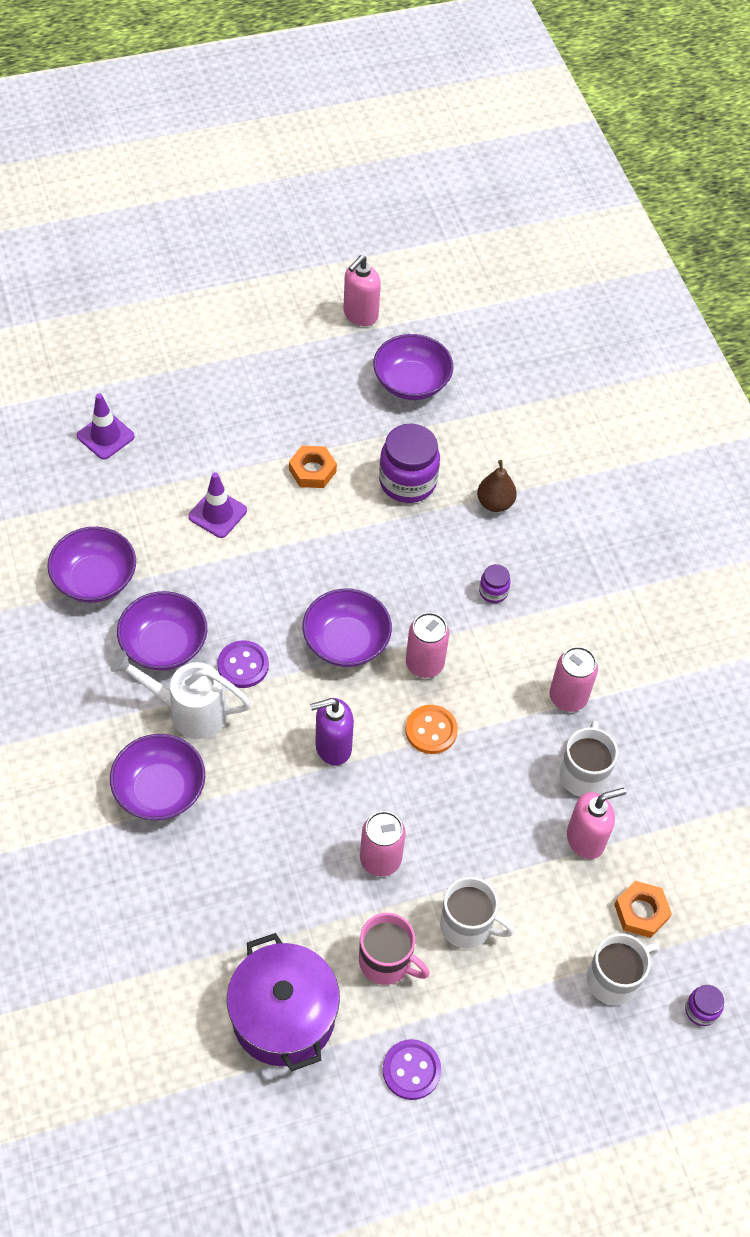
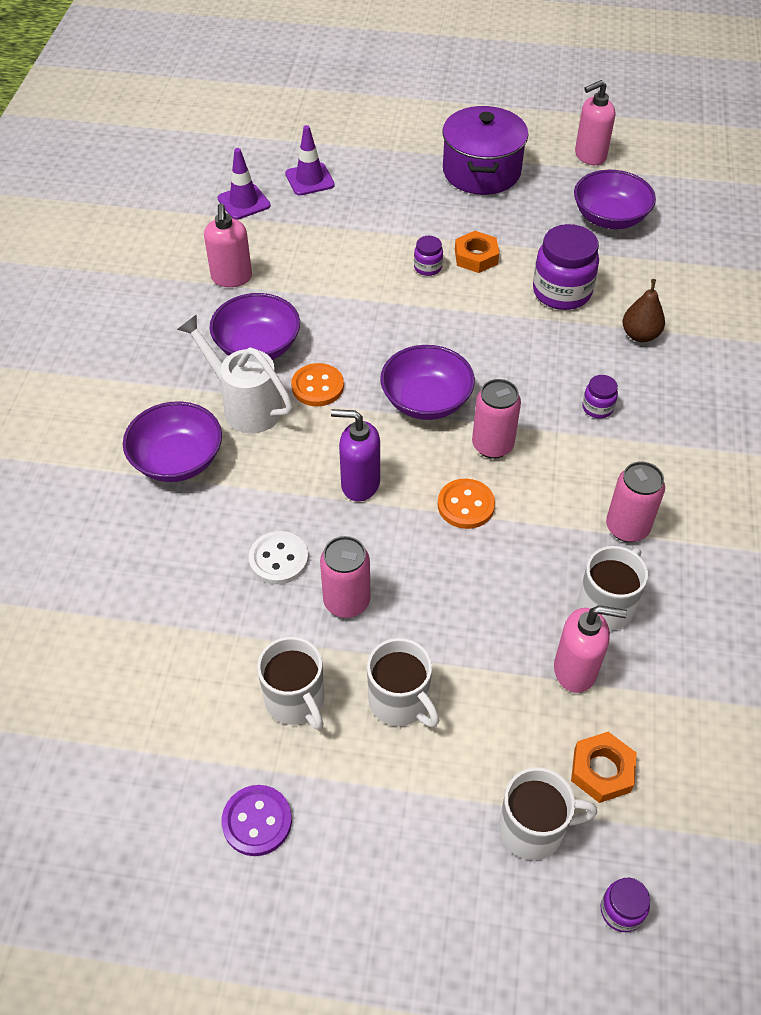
camera: 30 degrees right, 5 degrees down
purple bowl [47,527,136,603] -> pink soap dispenser [204,203,252,287]
purple traffic cone [188,472,247,538] -> purple traffic cone moved to [218,148,271,220]
purple button [217,640,269,688] -> orange button [291,363,344,406]
purple pot [227,933,340,1071] -> purple pot moved to [442,106,528,195]
pink mug [359,913,430,985] -> white mug [257,637,324,730]
none -> white button [249,531,308,585]
none -> purple jar [414,236,443,276]

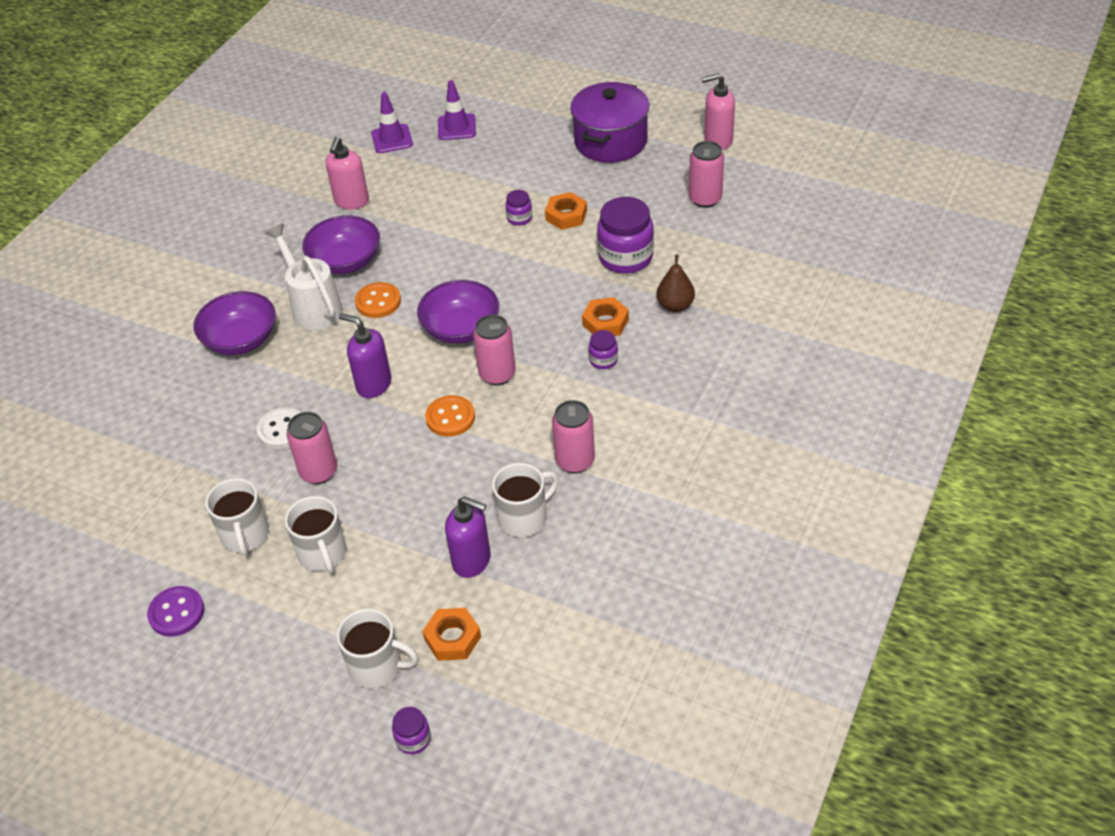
camera: 20 degrees right, 5 degrees down
pink soap dispenser [554,605,627,693] -> purple soap dispenser [445,496,491,578]
purple bowl [574,170,656,229] -> pink can [689,141,724,208]
none -> orange nut [582,297,629,336]

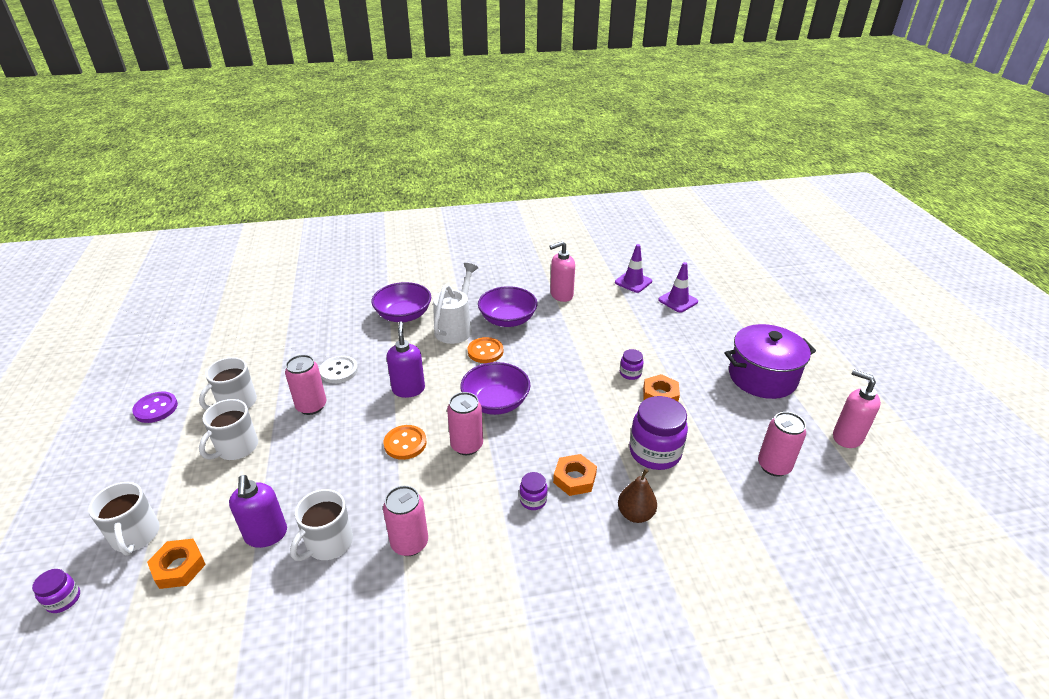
camera: 50 degrees right, 10 degrees down
white mug [492,463,559,537] -> white mug turned 105 degrees clockwise [290,489,353,561]

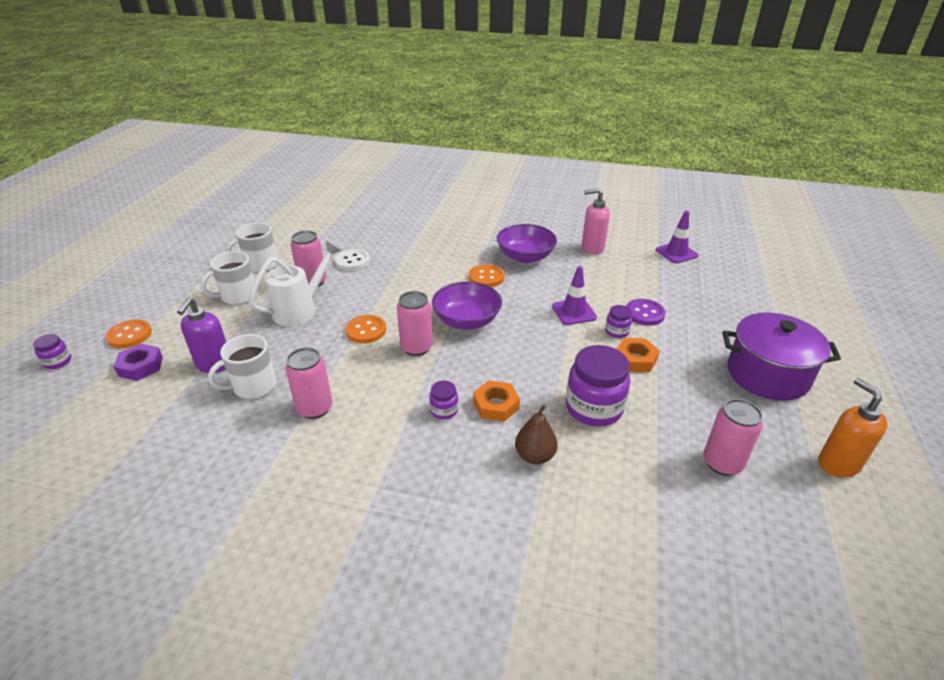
camera: 25 degrees right, 0 degrees up
white mug [88,482,160,555] -> orange button [106,319,152,348]
purple button [132,392,178,423] -> purple button moved to [626,299,666,326]
orange nut [147,539,206,589] -> purple nut [114,344,163,381]
purple bowl [372,282,431,322] -> none
purple soap dispenser [386,321,425,398] -> none
white watering can [433,263,479,344] -> white watering can moved to [249,241,341,326]
purple traffic cone [658,262,698,313] -> purple traffic cone moved to [552,266,597,325]
pink soap dispenser [833,370,881,448] -> orange soap dispenser [818,378,887,478]

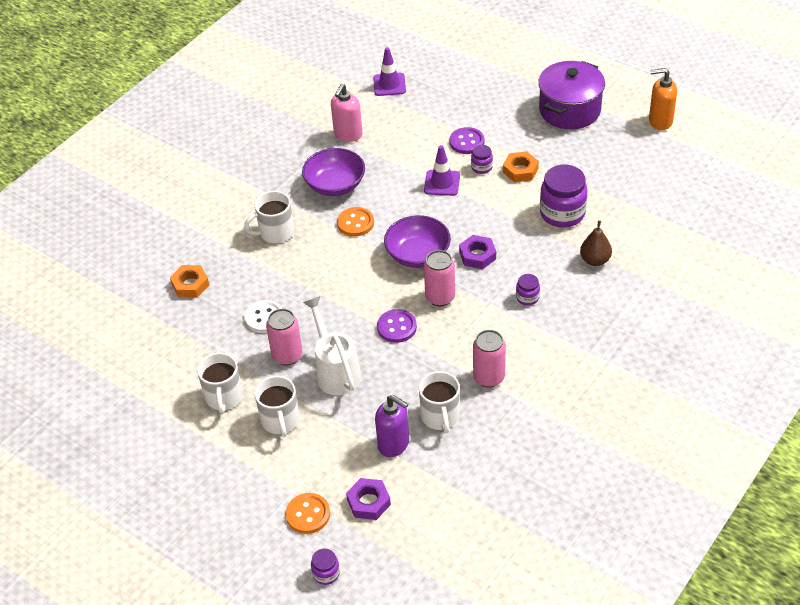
camera: 65 degrees left, 10 degrees up
orange button [345,315,386,343] -> purple button [377,309,417,343]
orange nut [473,380,520,422] -> orange nut moved to [170,265,209,298]
pink can [703,399,763,476] -> none
none -> white mug [244,191,294,243]
none -> purple nut [459,235,496,269]

